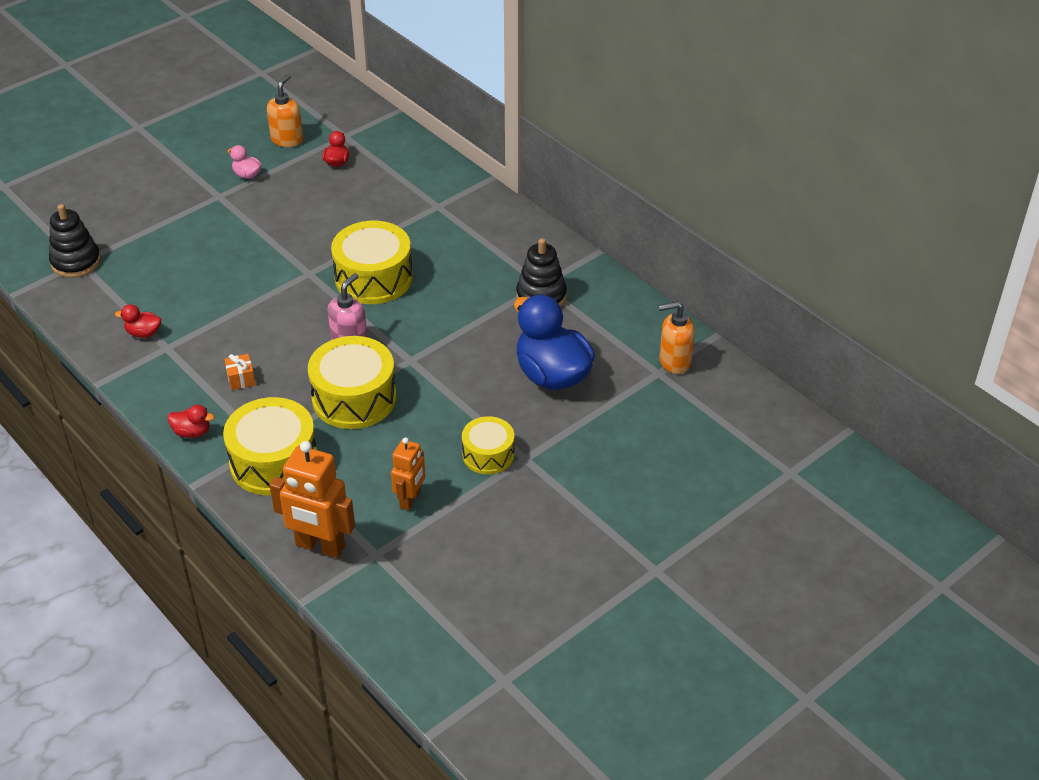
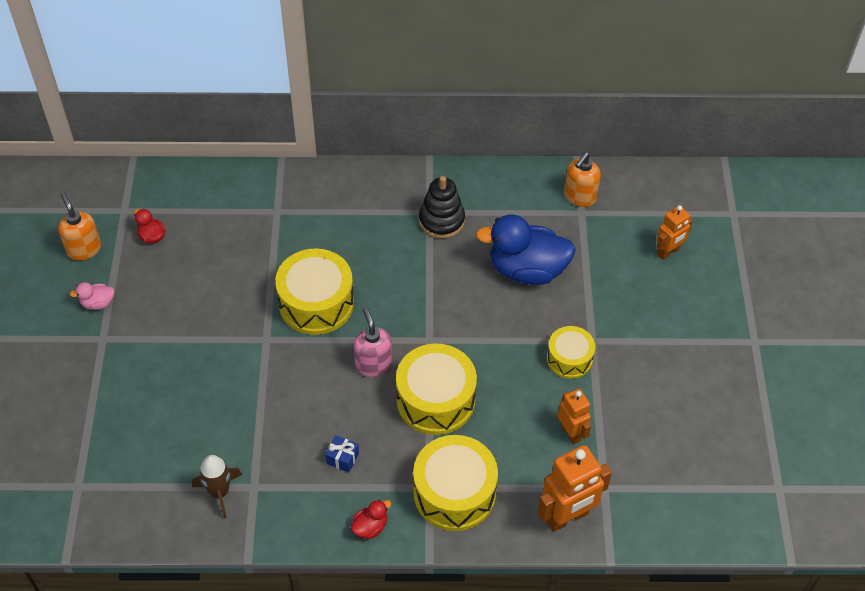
camera: 50 degrees left, 10 degrees up
black stacking toy [49,204,101,278] -> none
red duck [115,304,161,338] -> brown rocket [192,455,242,518]
orange gift [224,354,256,390] -> blue gift [325,435,359,473]
none -> orange robot [656,205,693,260]

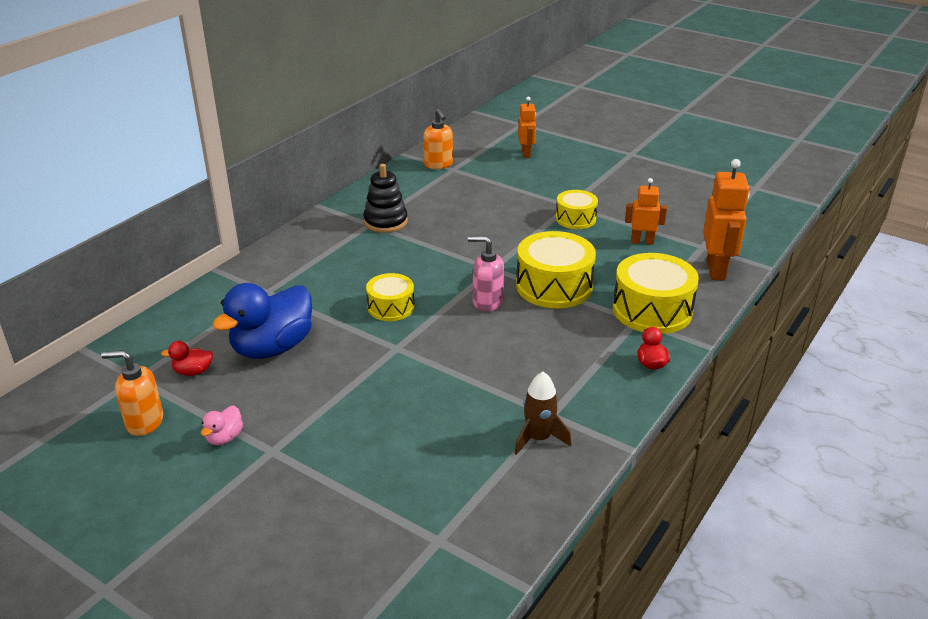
camera: 55 degrees left, 20 degrees down
yellow drum [275,248,354,335] -> yellow drum [366,273,415,321], size x0.60
blue gift [325,435,359,473] -> none
blue duck [476,214,576,285] -> blue duck moved to [213,283,312,359]

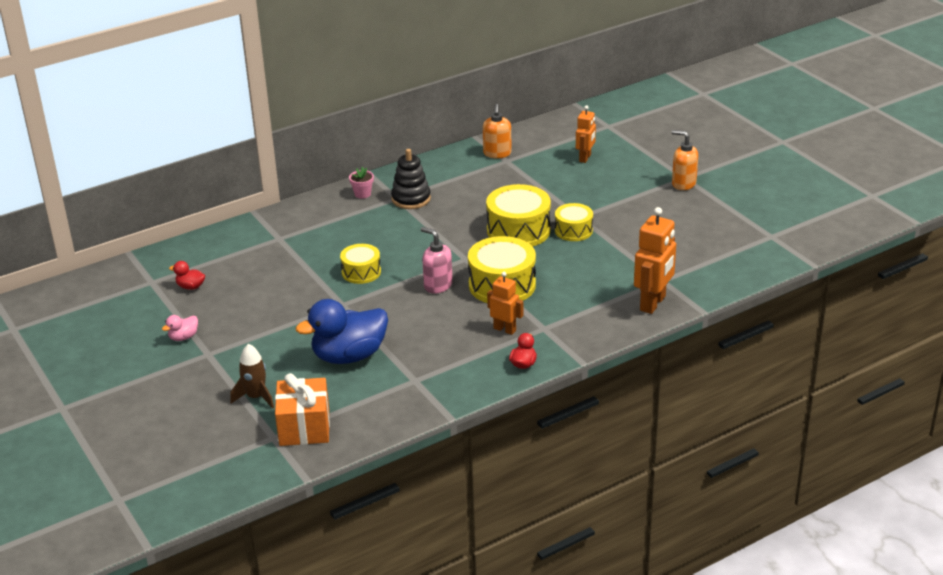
camera: 25 degrees right, 0 degrees up
orange soap dispenser [101,350,163,436] -> orange soap dispenser moved to [671,130,698,190]
blue duck [213,283,312,359] -> blue duck moved to [296,299,388,364]
brown rocket [514,372,571,455] -> brown rocket moved to [230,344,274,409]
yellow drum [613,253,699,334] -> yellow drum moved to [486,184,551,247]
orange robot [625,178,667,245] -> orange robot moved to [487,272,523,335]
none -> orange gift [275,373,330,446]
none -> pink flower pot [349,167,374,199]

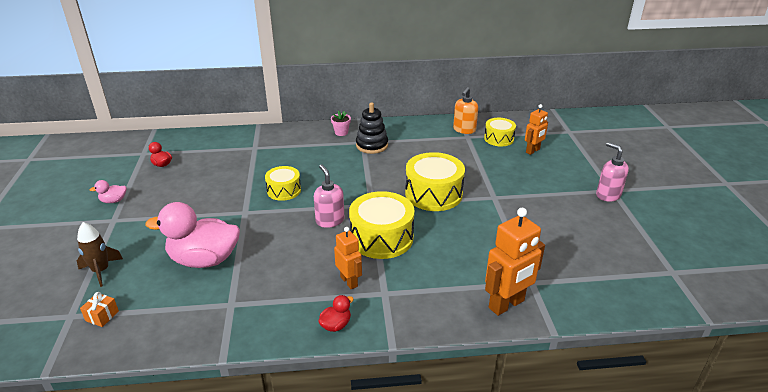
camera: 25 degrees right, 0 degrees up
orange gift [275,373,330,446] -> orange gift [80,292,119,327], size x0.45
blue duck [296,299,388,364] -> pink duck [145,202,240,268]
yellow drum [555,203,593,241] -> yellow drum moved to [484,118,516,146]
orange soap dispenser [671,130,698,190] -> pink soap dispenser [596,142,629,202]

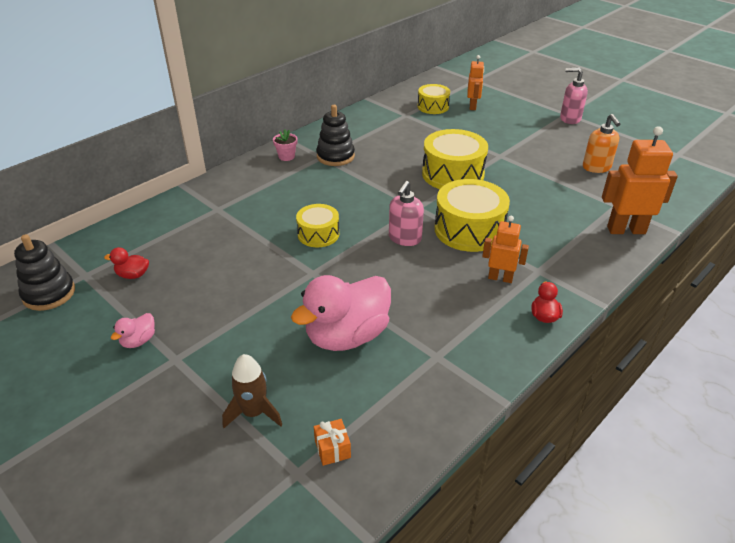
camera: 40 degrees left, 5 degrees up
pink soap dispenser [314,165,344,228] -> pink soap dispenser turned 90 degrees counterclockwise [389,181,424,246]
orange soap dispenser [453,87,478,134] -> orange soap dispenser moved to [583,114,620,173]
orange robot [485,208,545,316] -> orange robot turned 105 degrees counterclockwise [602,126,678,234]
none -> black stacking toy [14,234,75,311]

